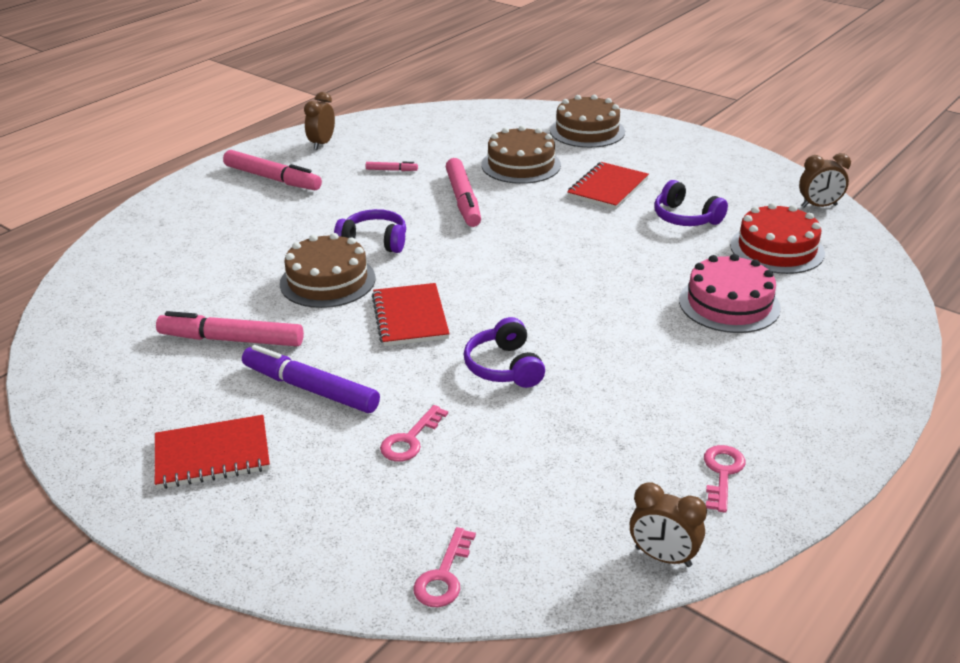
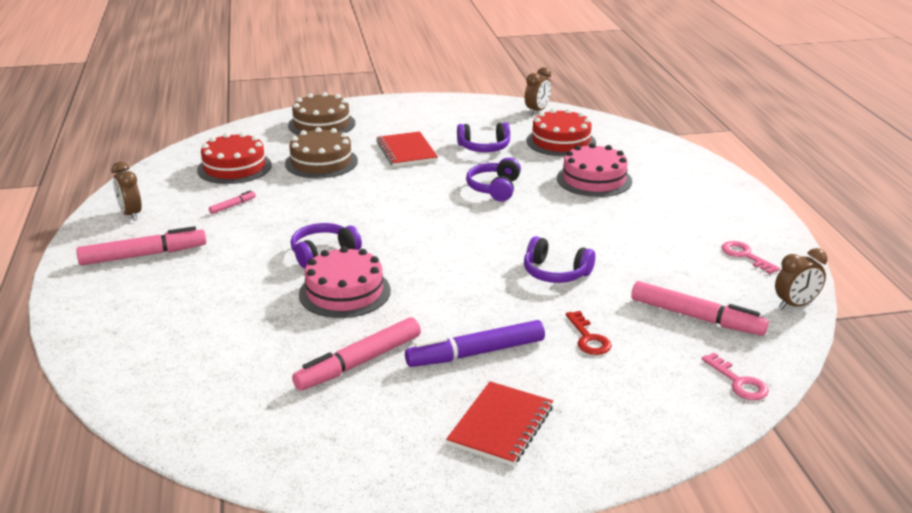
camera: 50 degrees left, 5 degrees down
brown cake [280,233,375,308] -> pink cake [299,246,391,318]
red notebook [372,283,450,346] -> none
pink key [380,405,448,462] -> red key [566,311,612,355]
pink marker [446,158,481,227] -> pink marker moved to [631,281,769,336]
none -> red cake [197,132,272,184]
none -> purple headphones [466,158,521,201]

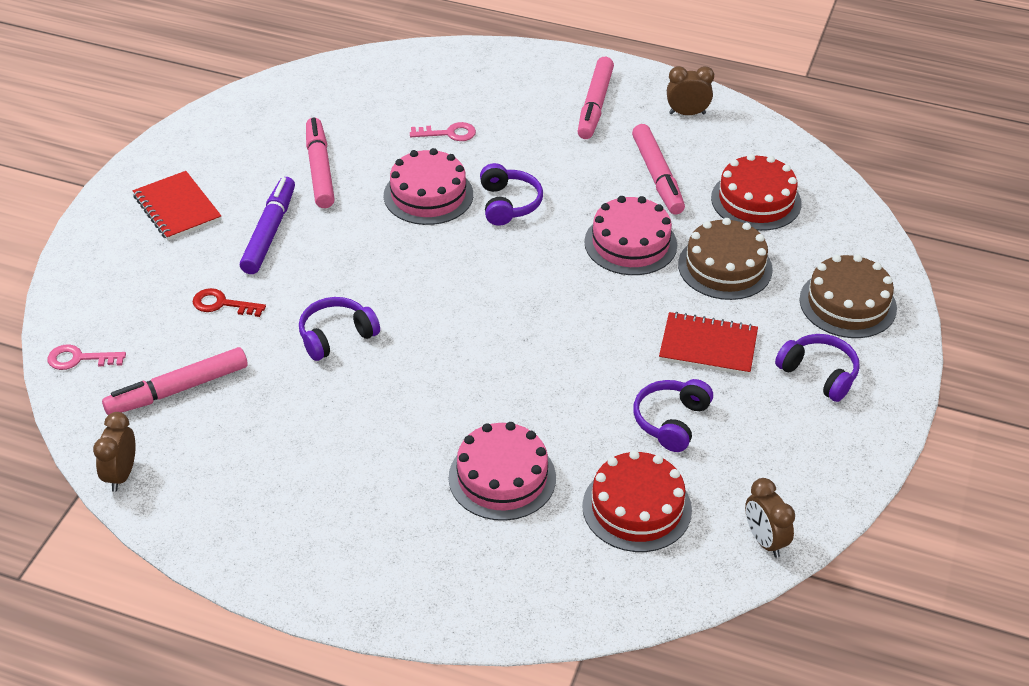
camera: 120 degrees right, 15 degrees up
pink marker [209,190,256,214] -> pink marker [632,124,685,215], size x2.19
purple headphones [466,158,521,201] -> purple headphones moved to [775,334,860,402]
pink key [721,241,780,274] -> pink key moved to [410,122,476,141]
none -> pink cake [584,196,677,275]

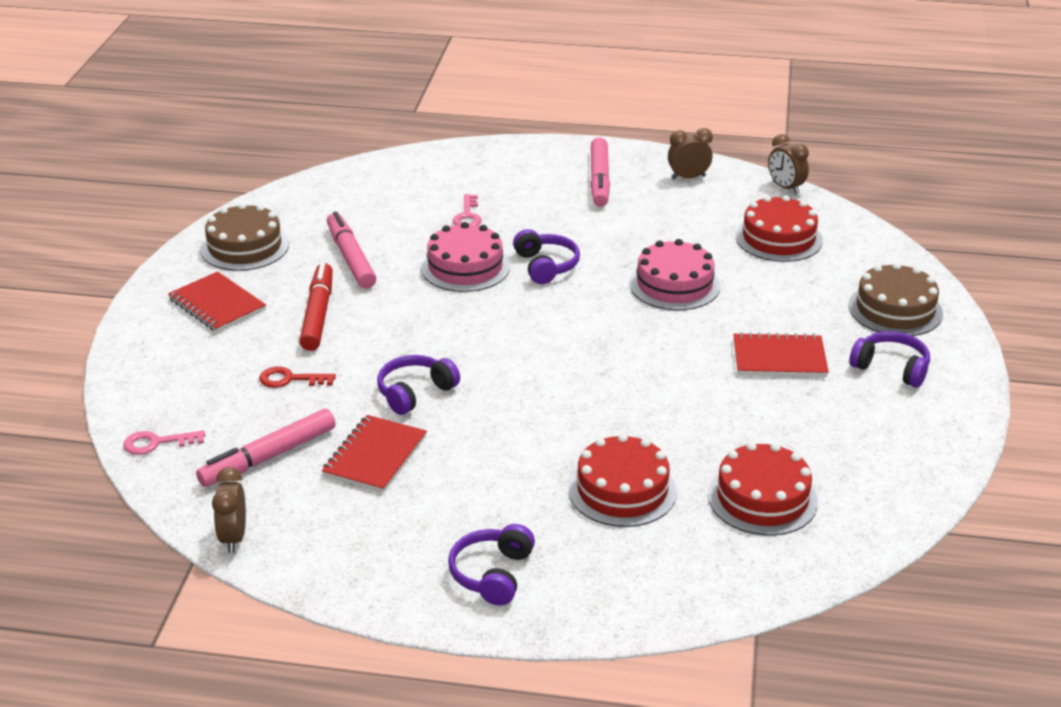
camera: 10 degrees left, 10 degrees down
purple marker [240,177,295,274] -> red marker [299,262,333,351]
pink key [410,122,476,141] -> pink key turned 105 degrees clockwise [453,194,481,226]
pink cake [449,422,556,521] -> red cake [568,434,677,527]
pink marker [632,124,685,215] -> none
purple headphones [633,379,713,452] -> purple headphones moved to [448,524,535,606]
brown cake [678,218,773,300] -> brown cake moved to [201,203,289,271]
brown clock [745,478,795,558] -> brown clock moved to [768,134,809,194]
none -> red notebook [322,415,427,493]

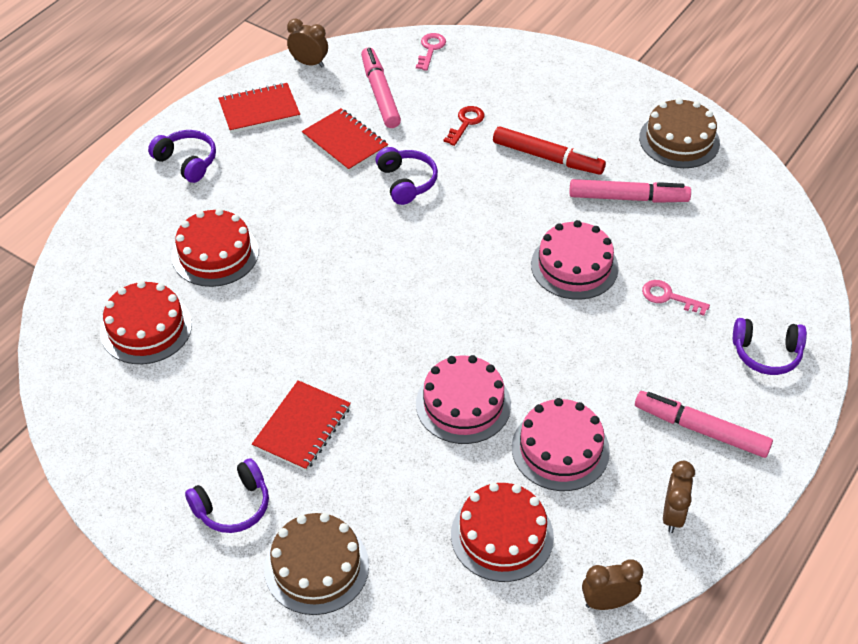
camera: 115 degrees right, 15 degrees up
red notebook [168,271,266,332] -> red notebook moved to [218,83,300,133]
purple headphones [513,229,580,284] -> purple headphones moved to [733,318,807,375]
none -> pink cake [512,398,610,491]

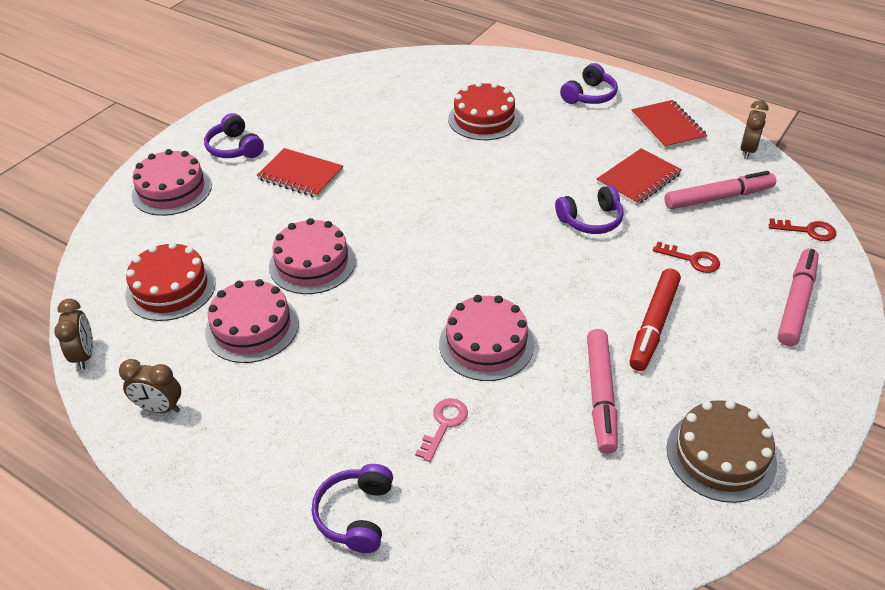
camera: 90 degrees right, 5 degrees down
red cake [100,281,192,364] -> none
brown cake [264,513,369,615] -> pink cake [132,149,212,216]
pink key [416,33,446,71] -> red key [769,218,836,241]
pink marker [635,391,773,458] -> pink marker moved to [778,248,819,346]

